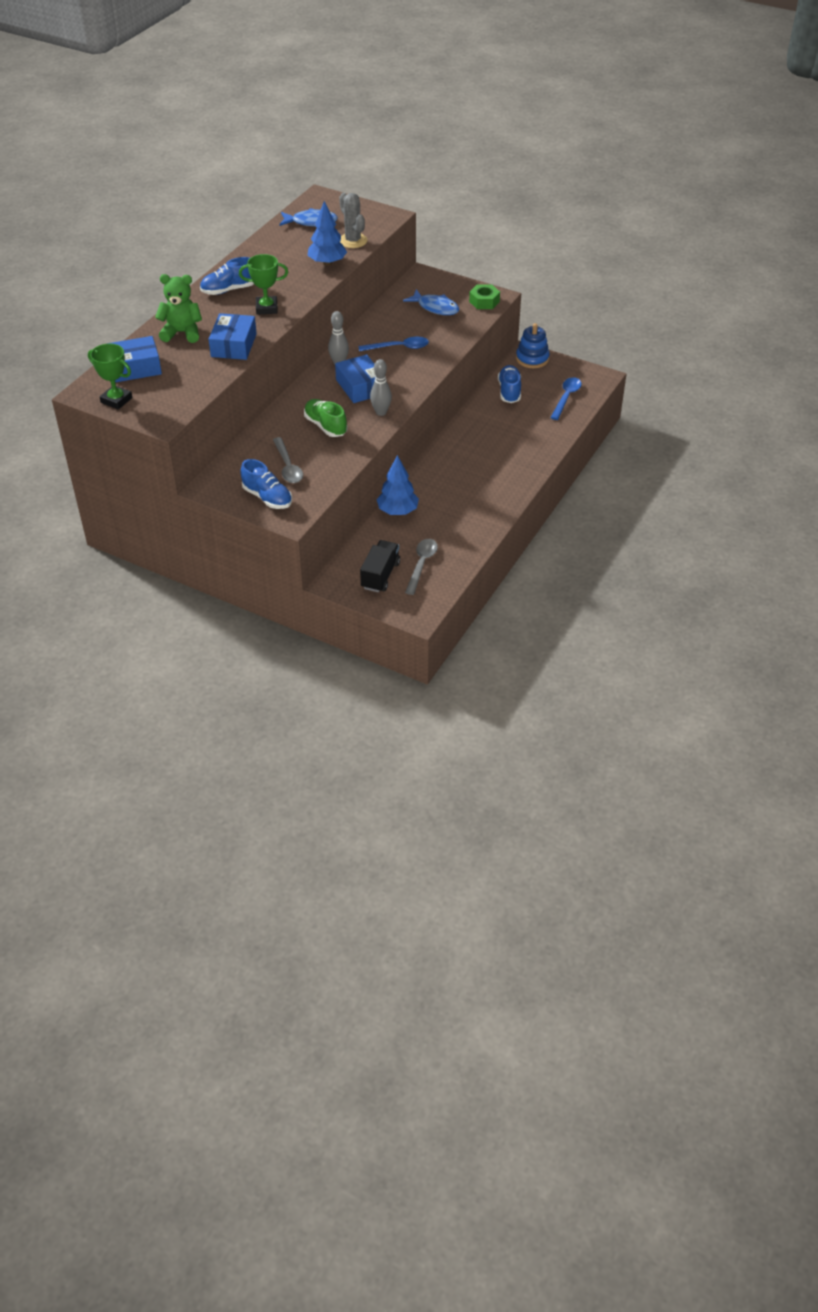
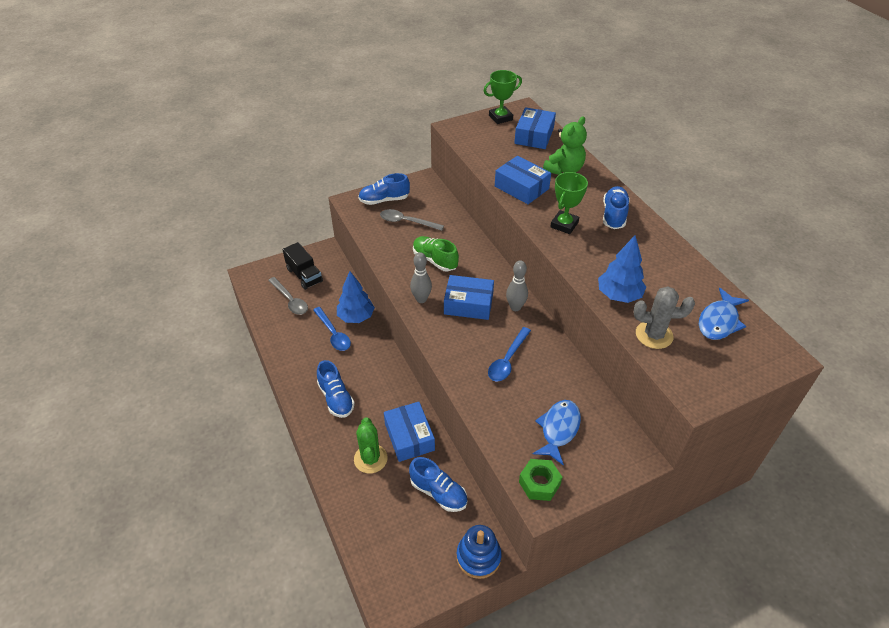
camera: 125 degrees right, 0 degrees up
green shoe [304,399,347,437] -> green shoe turned 135 degrees counterclockwise [413,236,459,272]
blue fish [403,289,459,315] -> blue fish turned 135 degrees clockwise [533,400,581,465]
blue spoon [550,377,582,420] -> blue spoon moved to [313,307,351,351]
none -> blue shoe [317,360,355,418]
none -> green cactus [354,417,388,473]
none -> blue box [384,402,435,462]

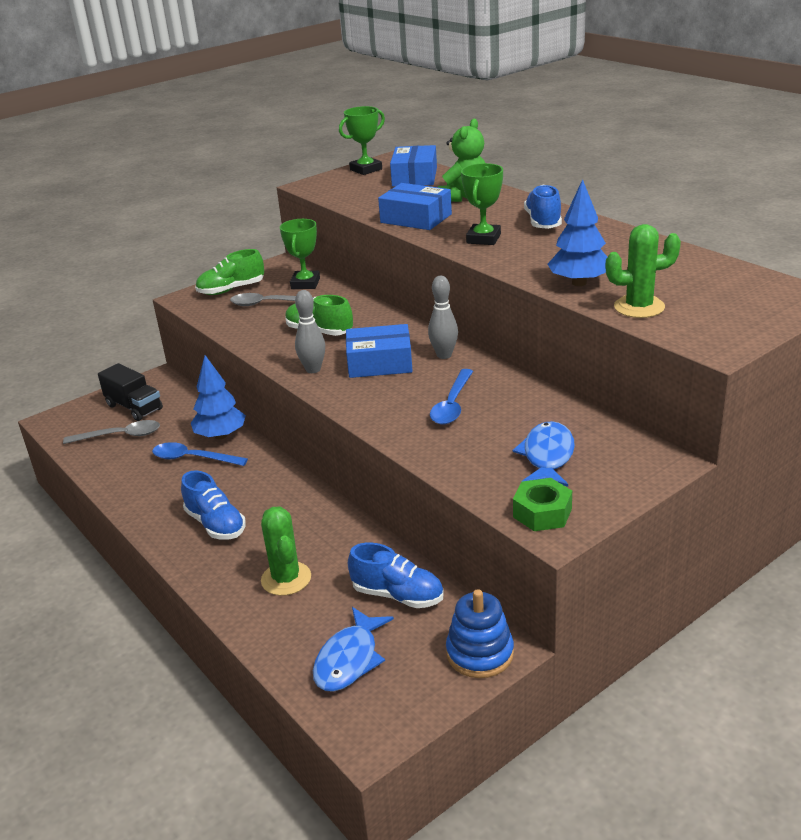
camera: 10 degrees left, 15 degrees down
grey spoon [268,277,308,315] -> grey spoon turned 45 degrees counterclockwise [63,420,160,444]
blue spoon [313,307,351,351] -> blue spoon turned 150 degrees clockwise [152,442,248,466]
blue shoe [358,173,410,205] -> green shoe [195,249,264,295]
blue box [384,402,435,462] -> none
grey cactus [633,286,695,349] -> green cactus [606,224,681,318]
blue fish [699,288,749,340] -> blue fish moved to [313,607,394,692]
none -> green trophy [280,219,320,289]

